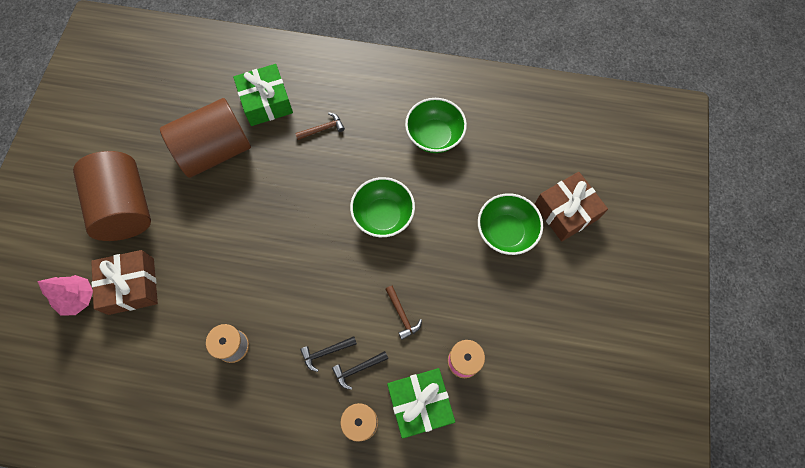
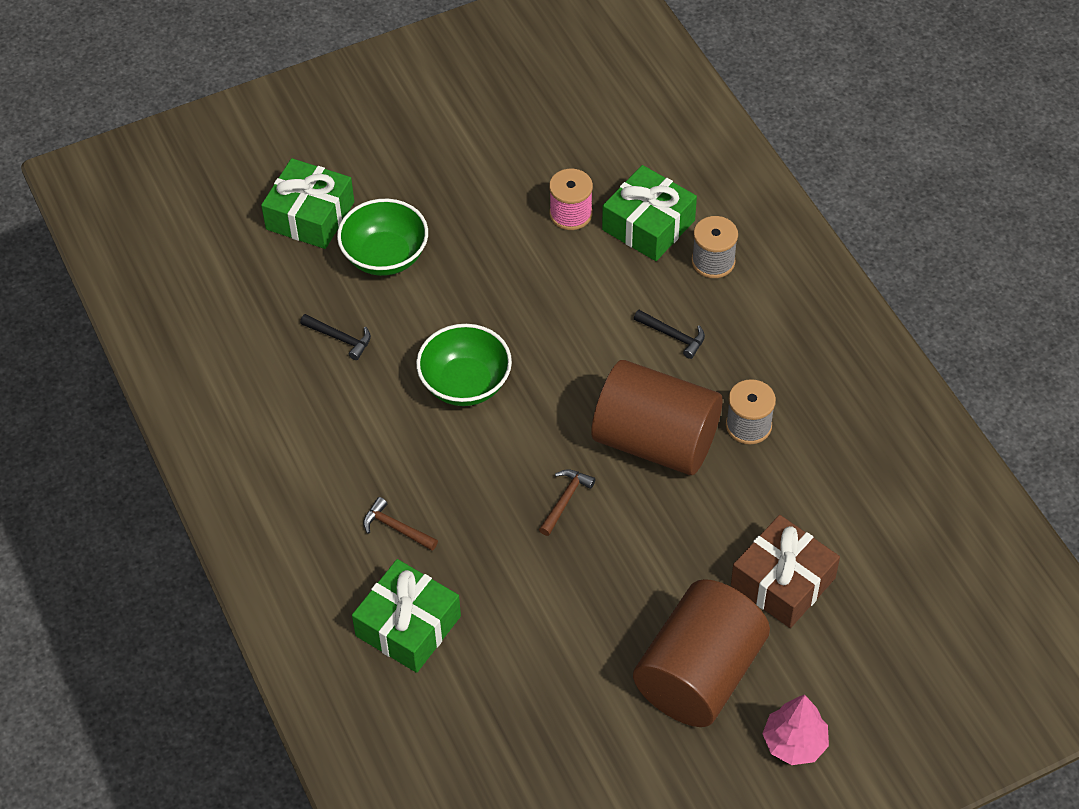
camera: 125 degrees left, 15 degrees down
pink tree [37,275,93,316] -> pink tree moved to [762,695,829,765]
brown cylinder [160,98,251,178] -> brown cylinder moved to [591,360,723,475]
black hammer [332,351,388,390] -> black hammer moved to [300,314,371,360]
brown hammer [385,286,422,340] -> brown hammer moved to [539,469,595,536]
green bowl [405,98,467,153] -> none
brown gift [535,172,608,241] -> green gift [261,158,354,249]

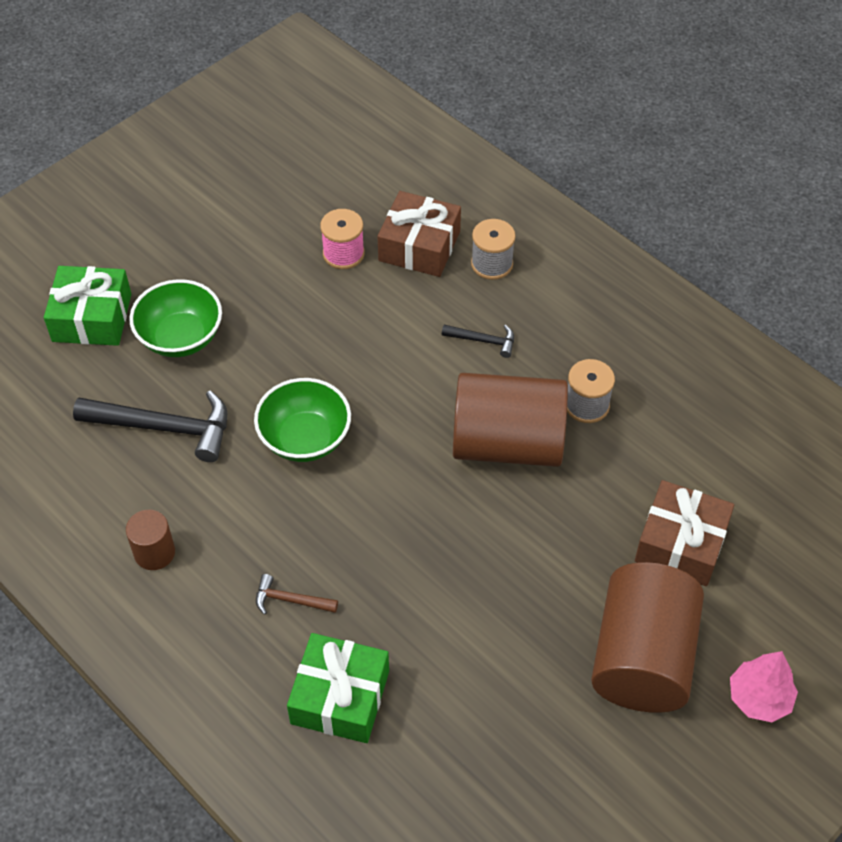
camera: 20 degrees left, 0 degrees up
black hammer [300,314,371,360] -> black hammer [73,391,227,462], size x2.01
brown hammer [539,469,595,536] -> none
green gift [602,165,697,261] -> brown gift [377,191,461,277]
none -> brown cylinder [126,510,175,570]

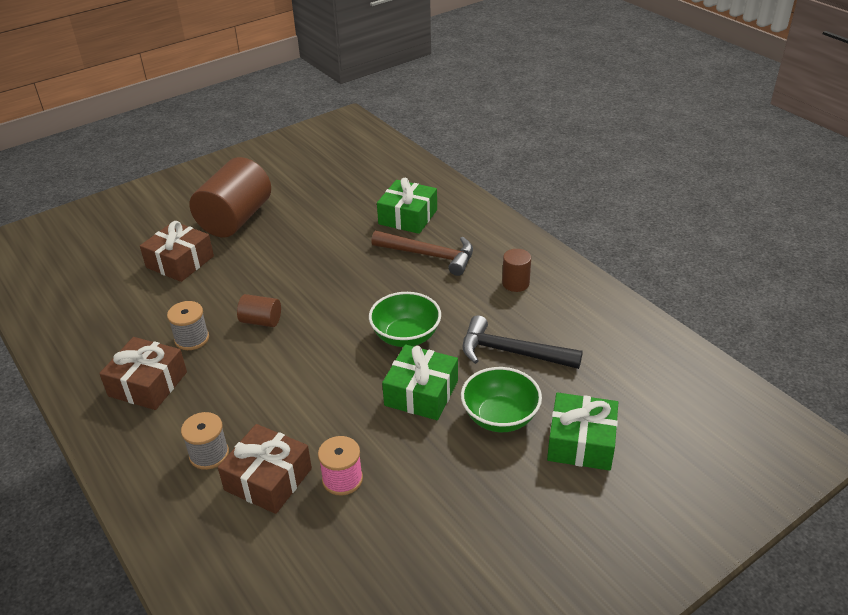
camera: 170 degrees left, 15 degrees down
brown hammer [256,574,338,615] -> brown hammer [371,231,473,276], size x2.01
black hammer [442,325,514,358] -> none
brown cylinder [453,373,568,467] -> brown cylinder [237,294,281,327], size x0.46
pink tree [730,651,798,722] -> none
none -> brown gift [99,337,187,410]
none -> green gift [382,345,458,420]

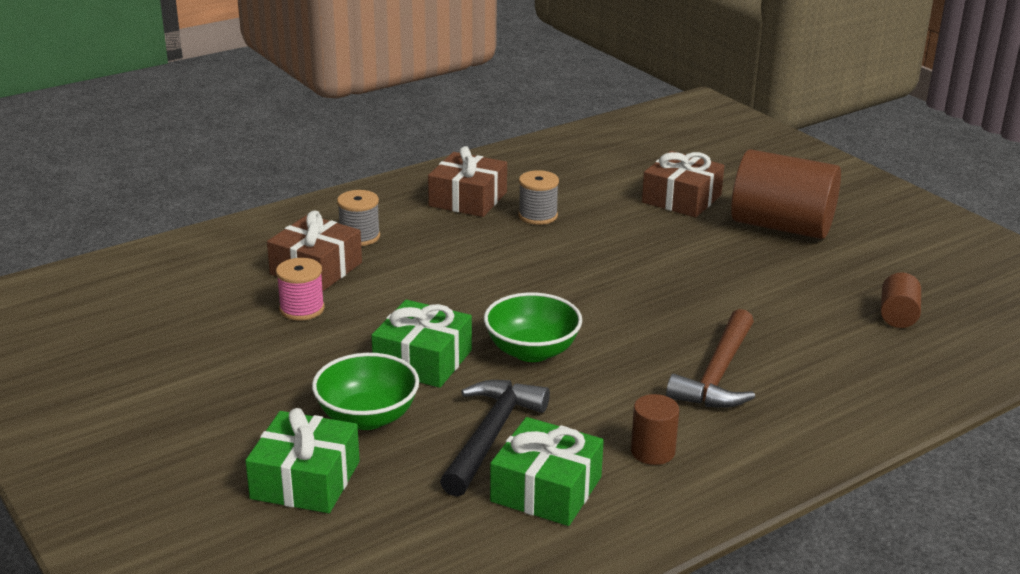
camera: 90 degrees right, 10 degrees down
brown cylinder [237,294,281,327] -> brown cylinder moved to [881,273,921,328]
green gift [377,178,437,234] -> green gift moved to [490,417,604,526]

